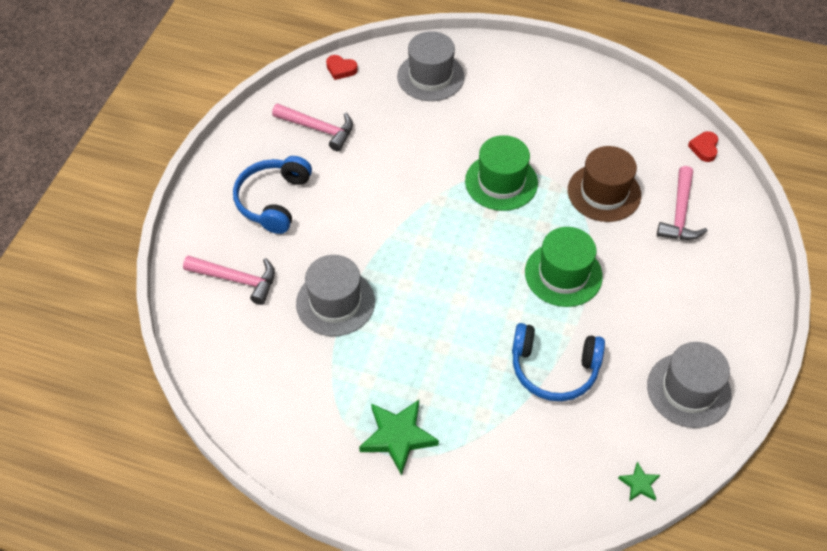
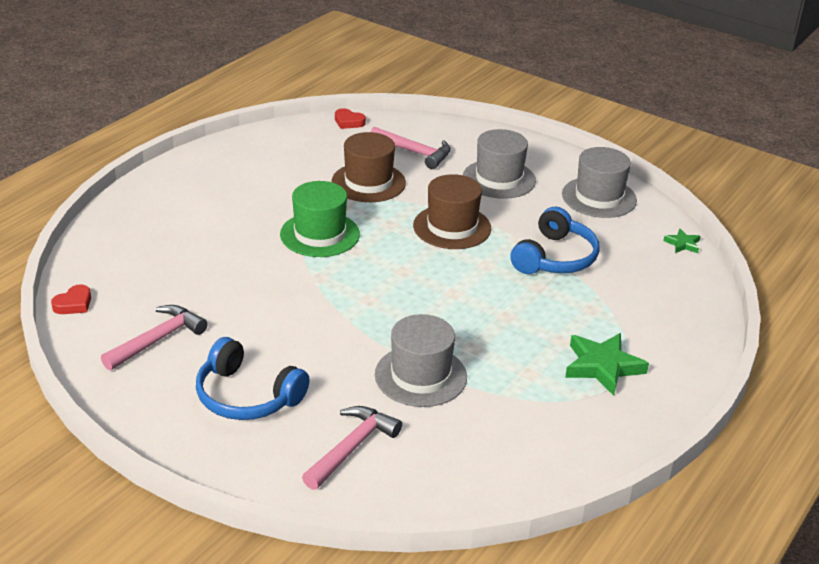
camera: 75 degrees left, 20 degrees down
grey hat [397,31,465,101] -> grey hat moved to [463,129,536,199]
green hat [525,227,603,307] -> brown hat [413,174,491,249]

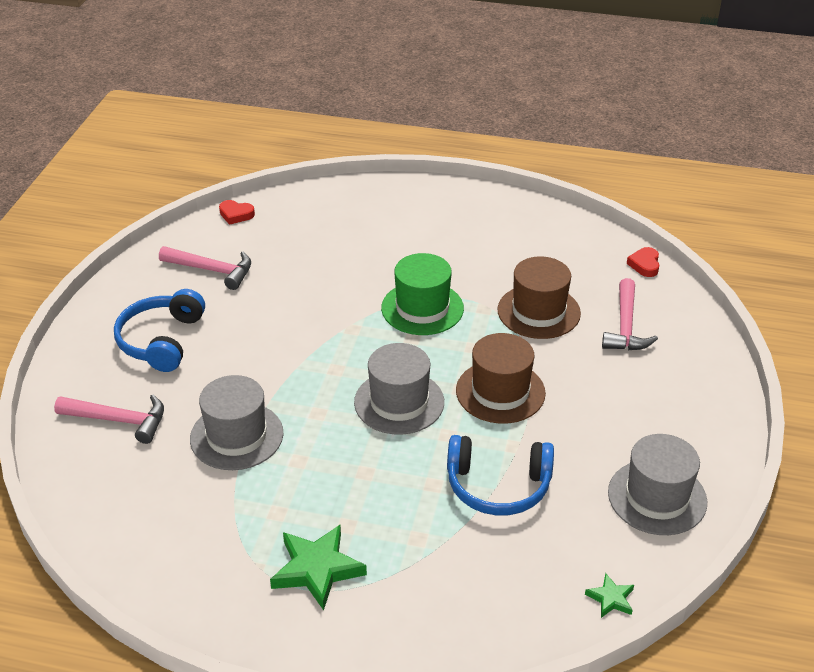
camera: 70 degrees right, 5 degrees up
grey hat [463,129,536,199] -> grey hat moved to [354,343,444,435]

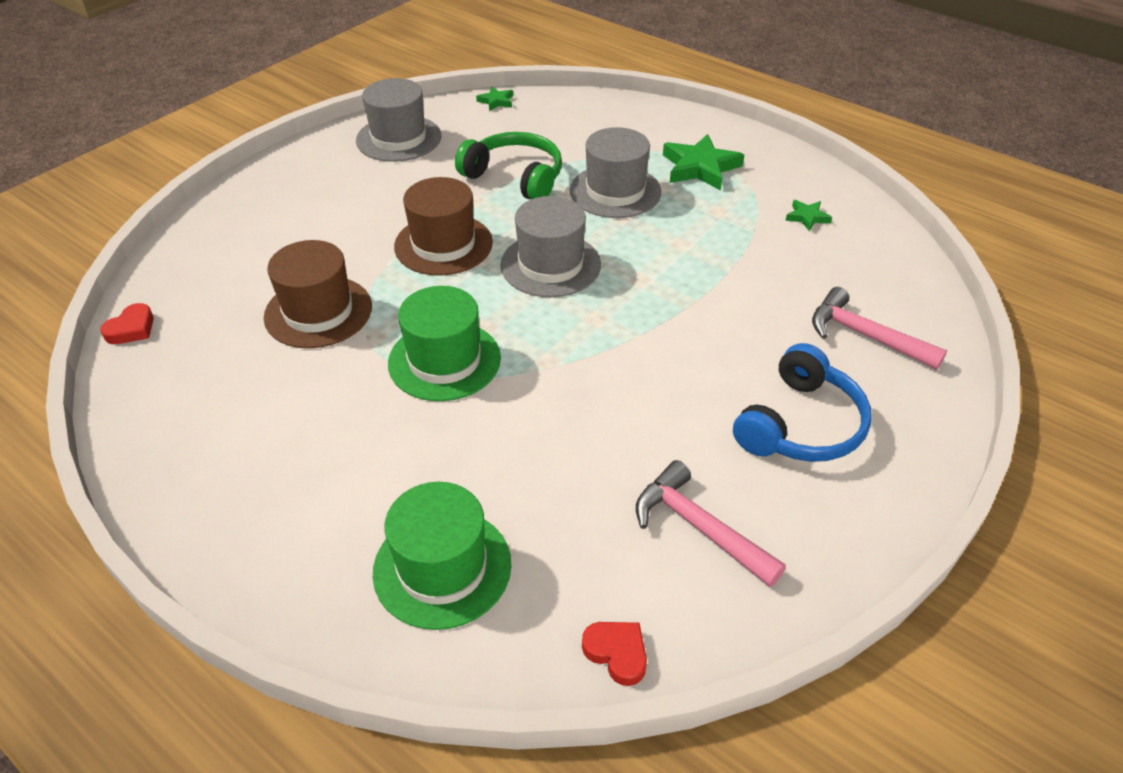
camera: 155 degrees left, 5 degrees up
grey hat [190,375,284,470] -> grey hat moved to [570,127,661,218]
blue headphones [447,435,554,516] -> green headphones [455,132,562,199]
pink hammer [602,278,658,350] -> none
none -> green hat [373,482,512,630]
none -> green star [785,200,832,232]

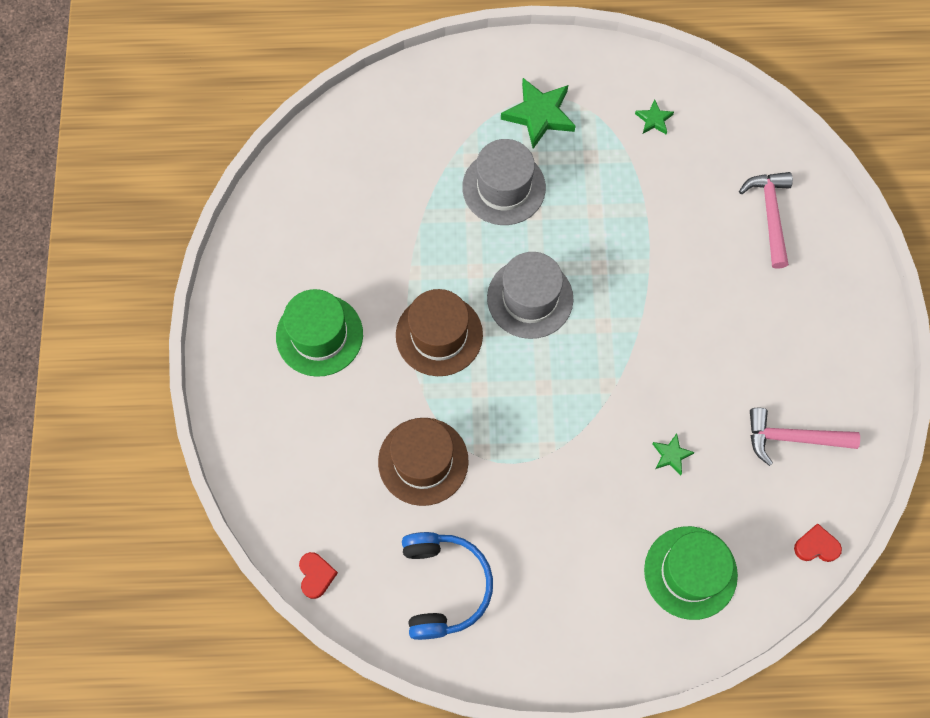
camera: 40 degrees left, 25 degrees up
grey hat [356,78,441,162] -> none
green hat [388,286,501,401] -> green hat moved to [276,289,363,377]
green headphones [455,132,562,199] -> none
green star [476,87,513,111] -> green star moved to [652,433,695,475]
blue headphones [733,343,872,462] -> blue headphones moved to [402,532,493,640]
pink hammer [812,287,947,370] -> pink hammer turned 90 degrees clockwise [739,172,793,269]

